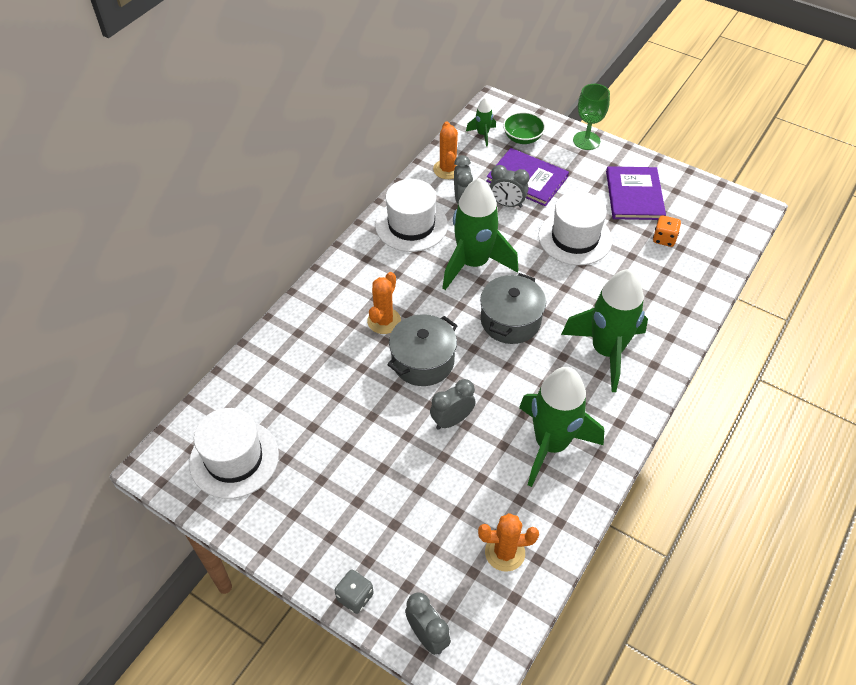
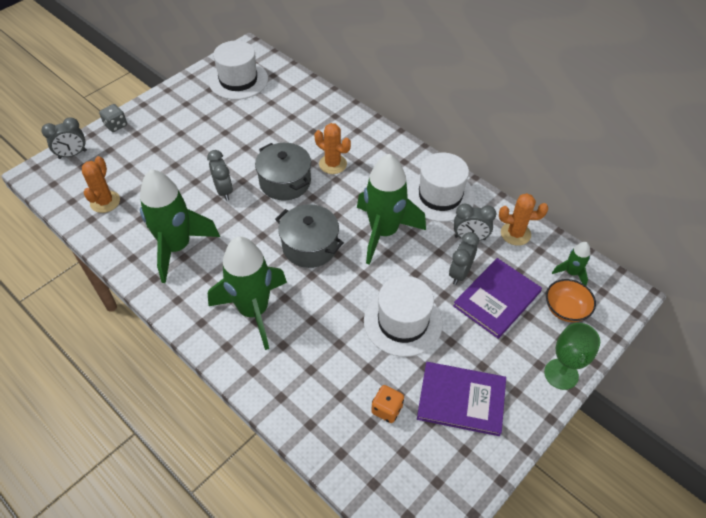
camera: 100 degrees right, 0 degrees up
green bowl [503,112,545,144] -> orange bowl [546,279,596,322]

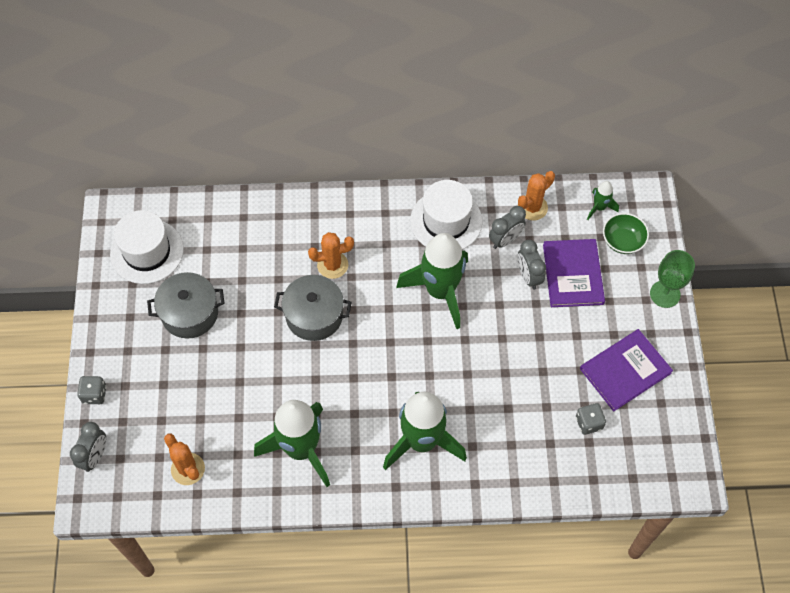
camera: 45 degrees left, 10 degrees up
grey clock [207,150,233,201] -> none
grey pot [275,204,344,268] -> grey pot moved to [147,272,225,339]
white hat [364,276,443,357] -> none
orange dice [371,385,404,423] -> grey dice [576,403,606,435]
orange bowl [546,279,596,322] -> green bowl [603,213,649,254]

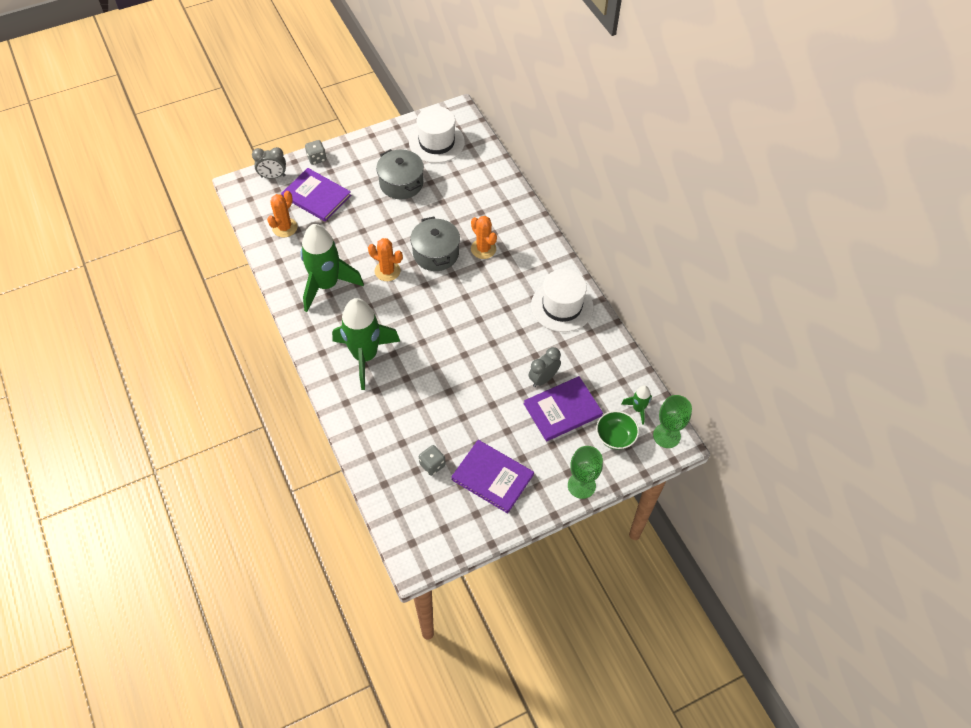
camera: 65 degrees right, 5 degrees down
green rocket [396,233,468,329] -> none
grey clock [489,206,526,249] -> none
orange cactus [518,171,555,221] -> orange cactus moved to [368,238,403,281]
none -> purple book [281,168,351,222]
none -> green goblet [653,395,692,448]

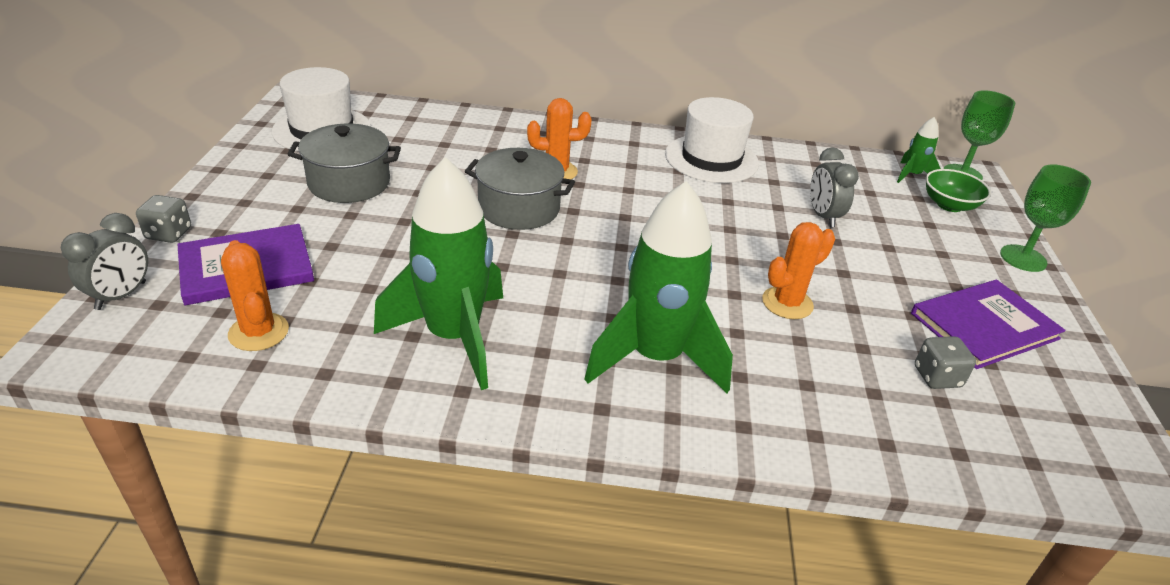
camera: 60 degrees left, 20 degrees down
orange cactus [368,238,403,281] -> orange cactus moved to [762,222,835,319]
purple book [524,376,603,441] -> none

